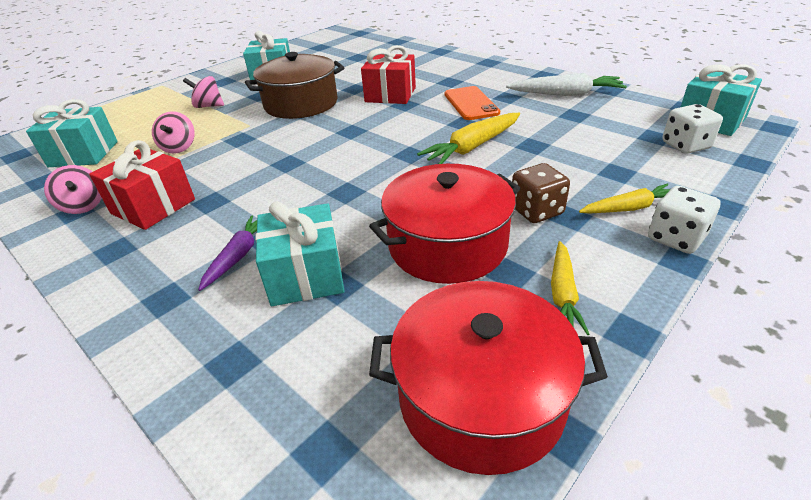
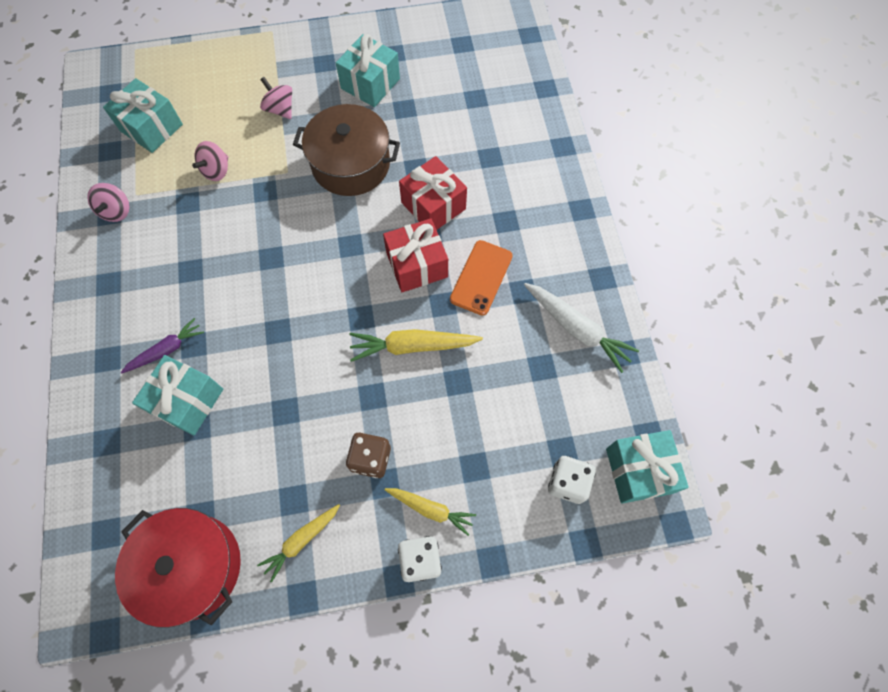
camera: 35 degrees right, 30 degrees up
red gift [89,140,195,230] -> red gift moved to [383,218,448,292]
red pot [369,164,520,284] -> none

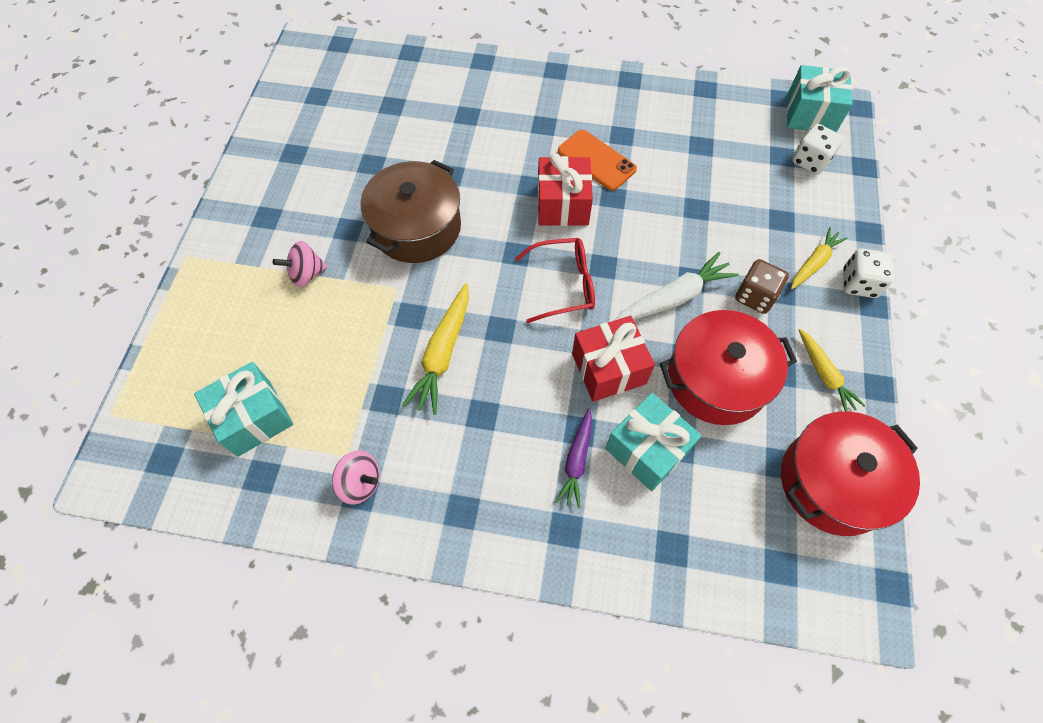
camera: 70 degrees left, 5 degrees down
purple carrot [121,318,204,373] -> purple carrot turned 150 degrees counterclockwise [556,408,592,508]
pink spinning top [192,141,228,181] -> none
turquoise gift [336,34,400,107] -> none
yellow carrot [350,329,483,362] -> yellow carrot moved to [402,283,469,415]
red gift [399,156,467,230] -> red gift moved to [572,316,655,402]
white carrot [524,283,639,373] -> white carrot moved to [614,252,739,321]
none -> red glasses [515,238,595,323]
none -> red pot [660,310,797,425]

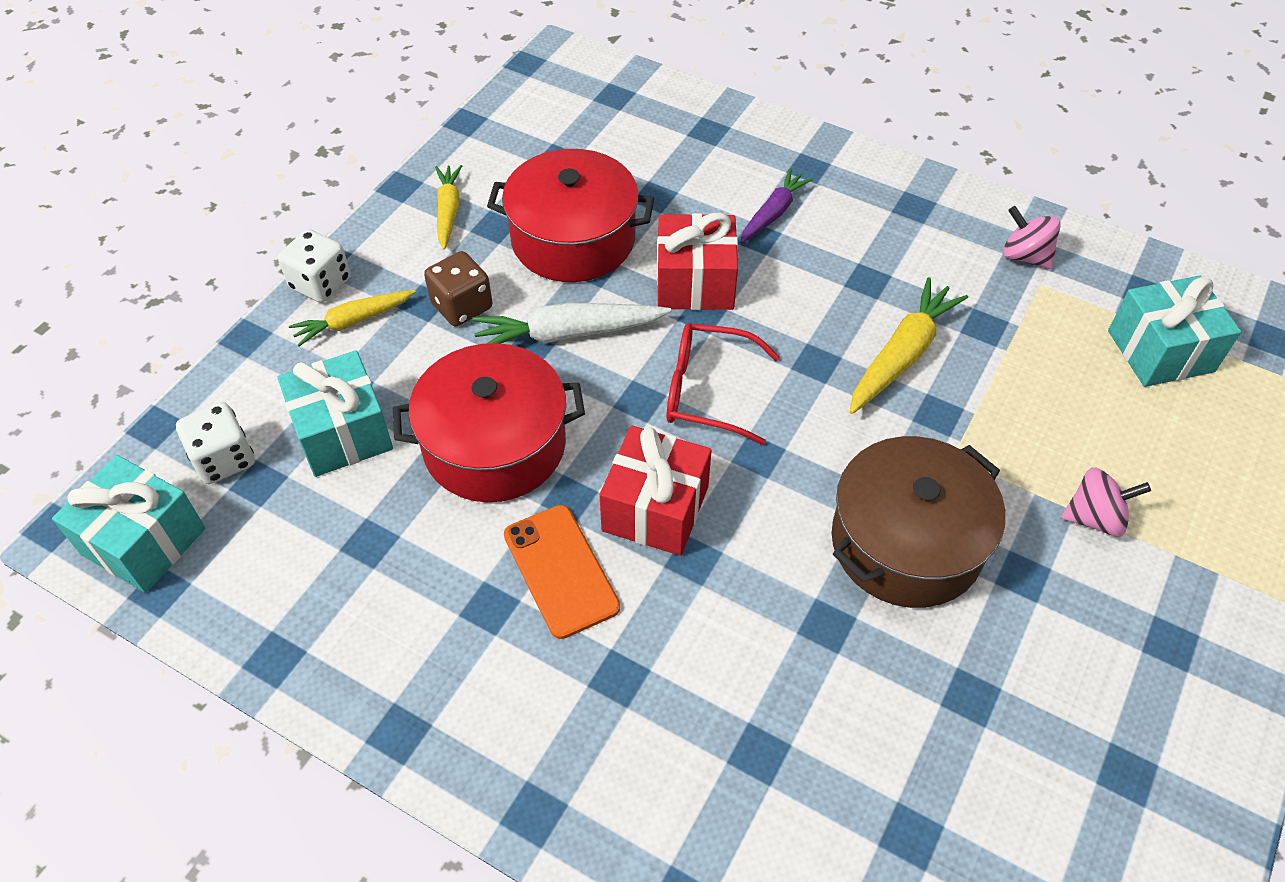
camera: 160 degrees left, 10 degrees down
turquoise gift [605,393,702,491] -> turquoise gift moved to [277,350,393,477]
red pot [781,411,920,536] -> red pot moved to [393,343,585,502]

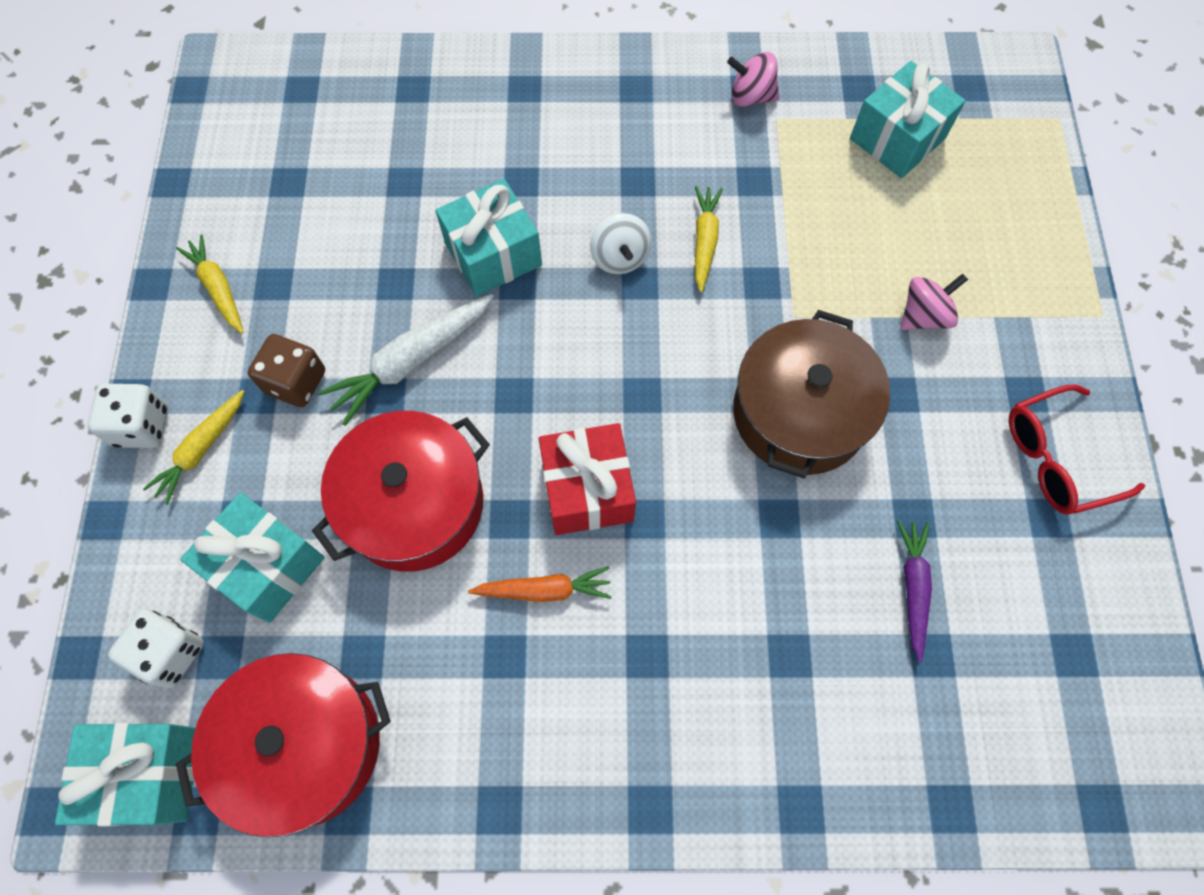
camera: 30 degrees left, 15 degrees up
red pot [487,149,654,282] -> red pot moved to [176,653,391,838]
orange phone [504,505,620,639] -> orange carrot [468,566,612,602]
red gift [657,213,738,310] -> turquoise gift [436,178,542,297]
red glasses [666,323,780,445] -> red glasses moved to [1009,385,1145,515]
purple carrot [740,169,813,243] -> purple carrot moved to [897,520,932,663]
yellow carrot [850,277,968,414] -> yellow carrot [695,186,723,293], size x0.66
none -> white spinning top [590,213,651,274]

